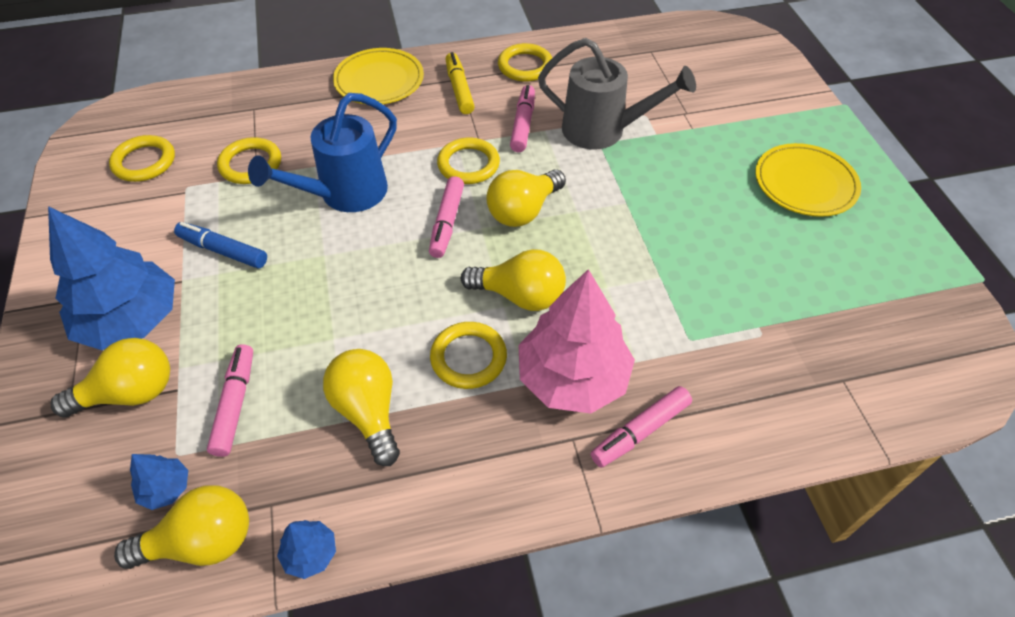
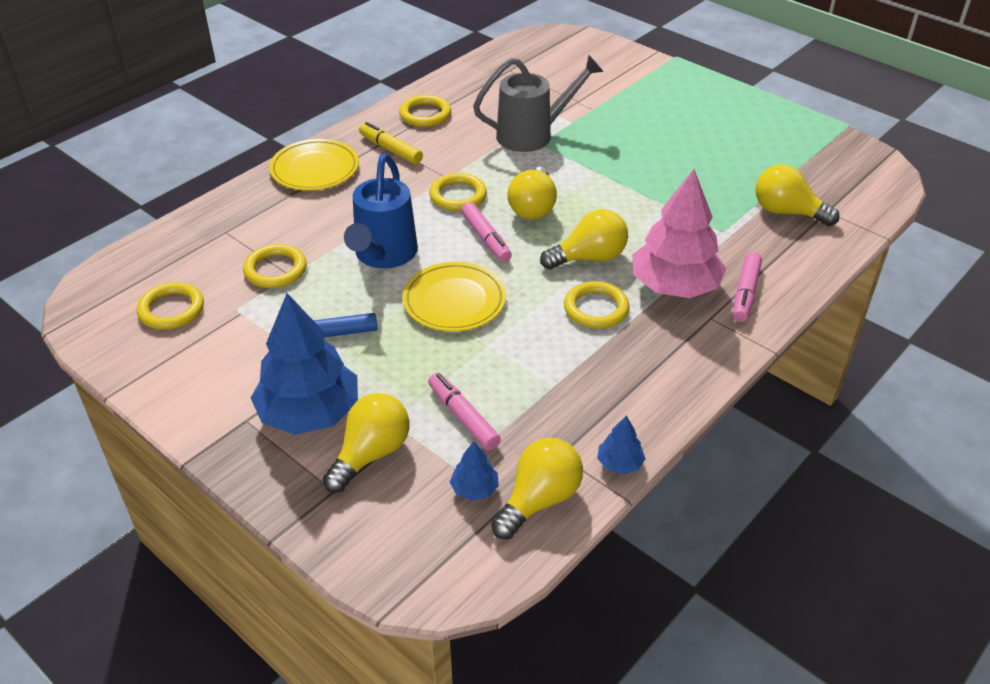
camera: 35 degrees left, 10 degrees down
yellow light bulb [323,349,400,466] -> yellow light bulb moved to [755,164,840,226]
pink marker [510,85,535,152] -> none
yellow plate [755,143,861,217] -> yellow plate moved to [402,262,506,332]

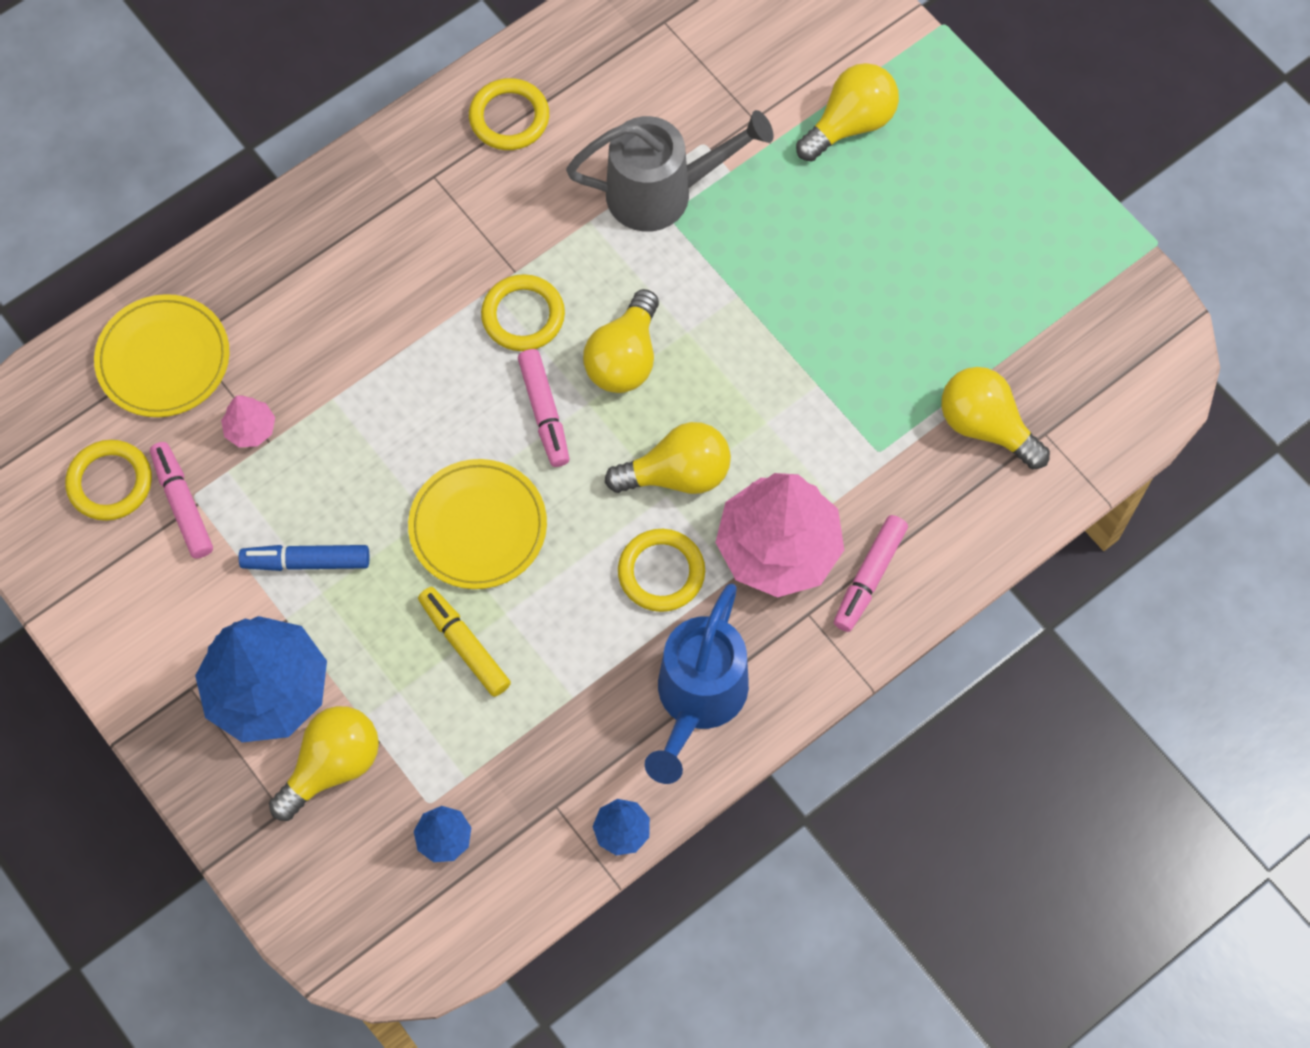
camera: 10 degrees right, 25 degrees up
yellow ring [243,244,307,288] -> pink tree [221,395,275,447]
yellow plate [269,139,359,191] -> yellow plate moved to [94,294,229,417]
blue watering can [344,154,418,268] -> blue watering can moved to [645,583,749,784]
yellow marker [359,122,423,164] -> yellow marker moved to [418,587,511,697]
pink marker [428,373,501,451] -> pink marker moved to [150,442,213,559]
yellow light bulb [491,438,583,539] -> yellow light bulb moved to [796,63,899,162]

